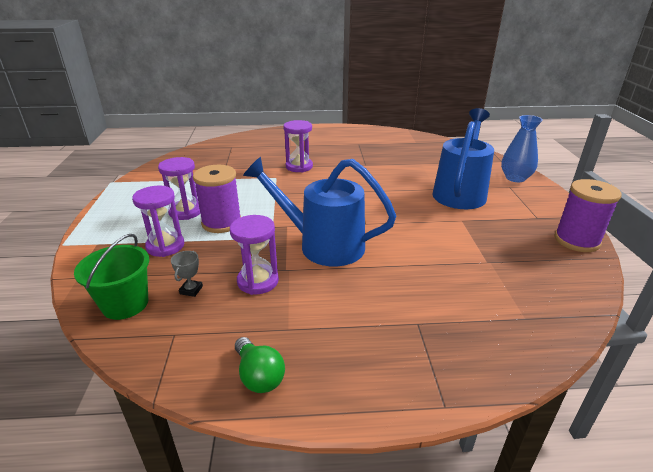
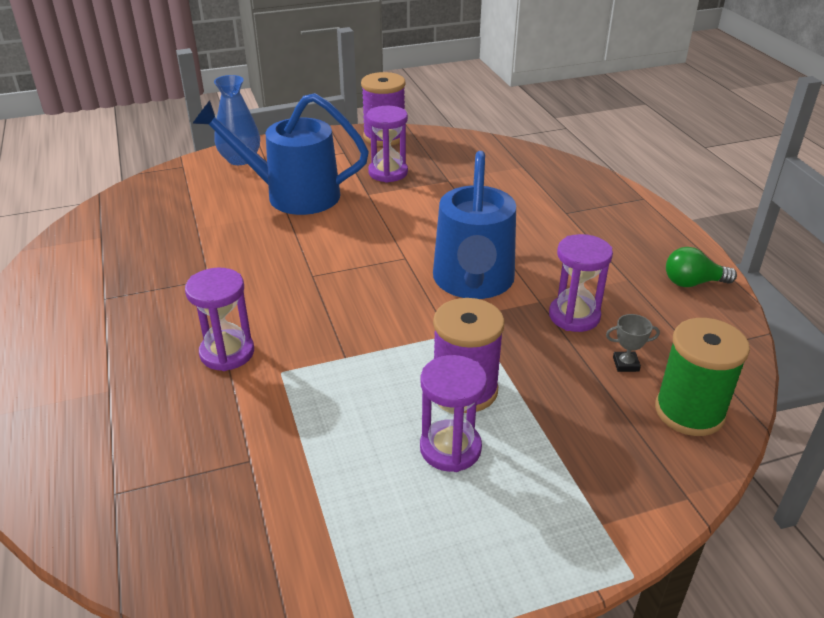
camera: 105 degrees left, 5 degrees up
green bucket [74,234,149,320] -> green spool [655,318,750,436]
purple hourglass [132,186,184,257] -> purple hourglass moved to [366,106,408,183]
green light bulb [235,337,285,393] -> green light bulb turned 135 degrees counterclockwise [666,247,737,287]

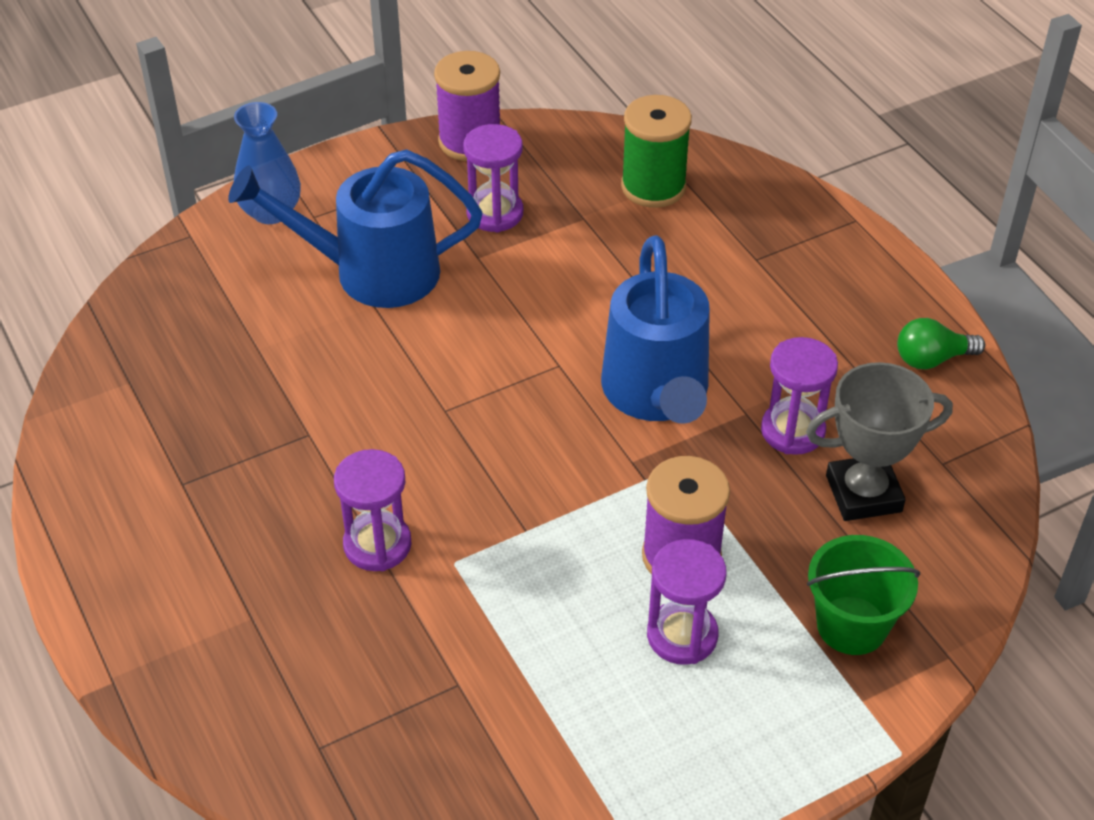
camera: 10 degrees left, 10 degrees up
grey trophy [606,314,660,372] -> grey trophy [806,362,953,521], size x2.30
green spool [655,318,750,436] -> green spool moved to [621,95,692,208]
none -> green bucket [807,535,920,655]

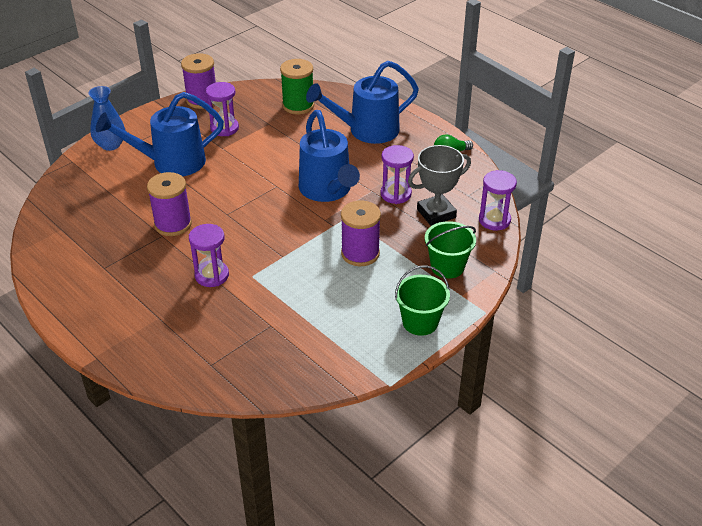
camera: 15 degrees left, 5 degrees down
purple hourglass [647,539,726,665] -> purple hourglass moved to [479,170,517,231]
none -> purple spool [147,172,192,236]
none -> blue watering can [306,61,419,144]
none -> green bucket [395,265,450,336]

